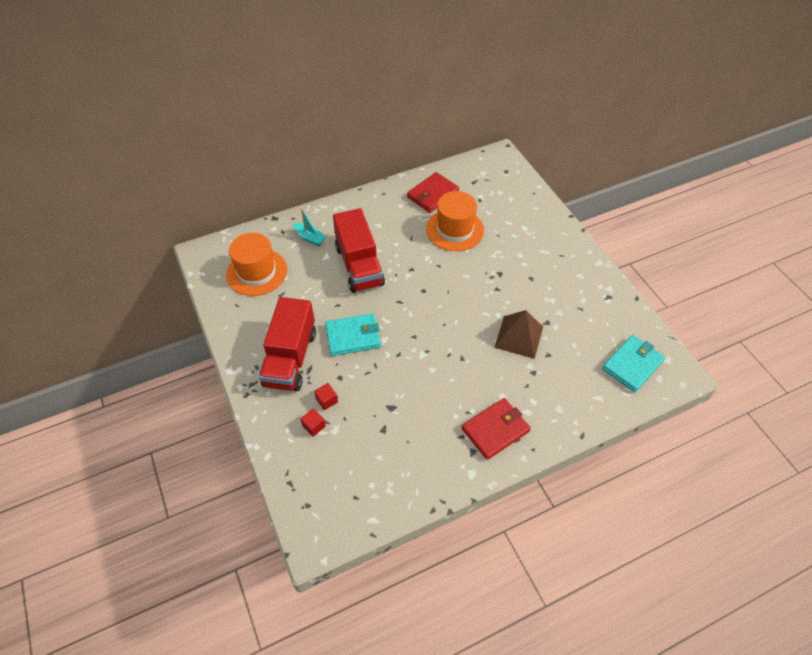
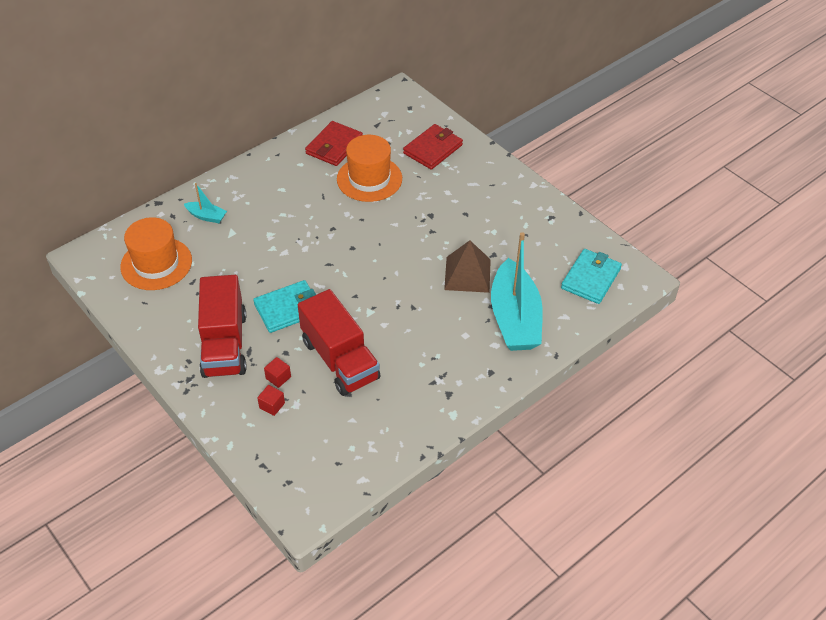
camera: 15 degrees left, 5 degrees down
red truck [333,208,385,293] -> red truck moved to [298,289,381,396]
red wallet [462,398,531,460] -> red wallet moved to [403,124,463,170]
none -> turquoise boat [491,232,543,351]

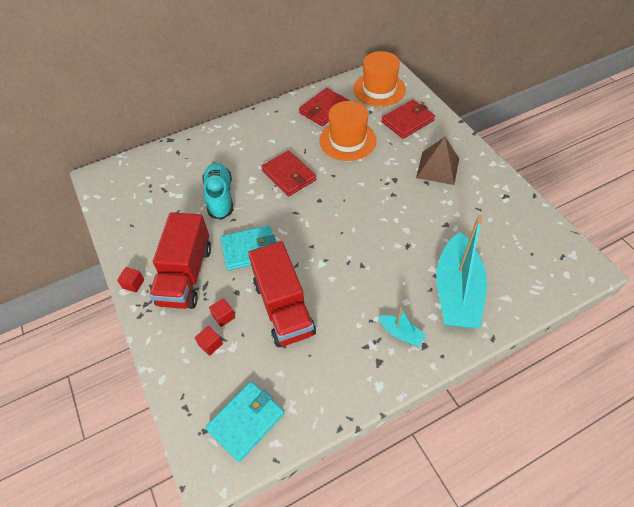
camera: 15 degrees right, 5 degrees up
orange hat [120,217,192,290] -> orange hat moved to [353,51,406,107]
turquoise boat [184,183,227,223] -> turquoise boat moved to [378,308,426,347]
brown pyramid [444,240,491,293] -> brown pyramid moved to [416,137,459,185]
turquoise wallet [561,249,622,304] -> turquoise wallet moved to [205,381,284,462]
none -> red cube [117,267,144,293]
none -> turquoise shoe [203,163,233,220]
none -> red wallet [261,150,316,196]

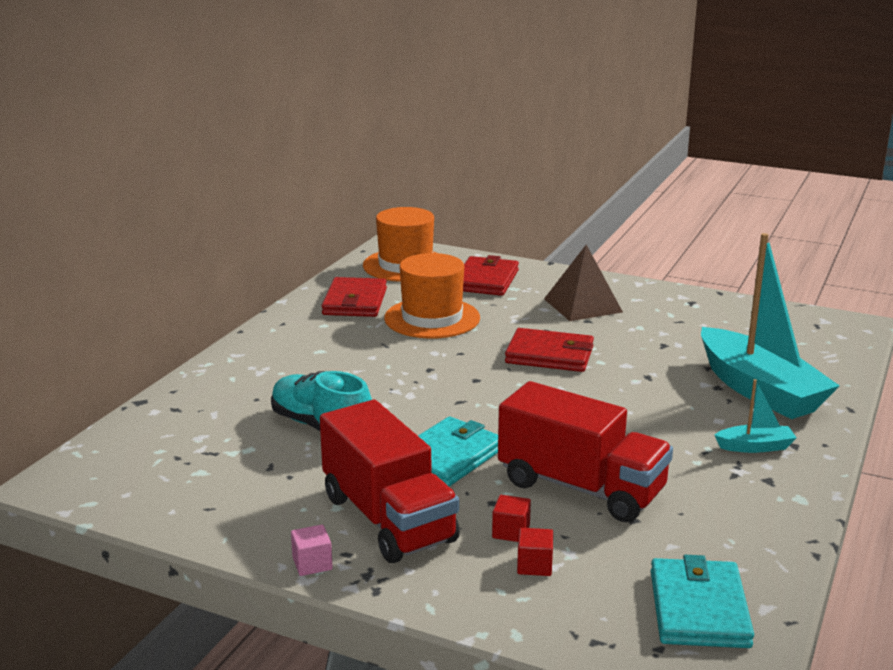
camera: 40 degrees left, 30 degrees down
red cube [117,267,144,293] -> pink cube [291,525,333,576]
red wallet [261,150,316,196] -> red wallet moved to [505,328,594,372]

